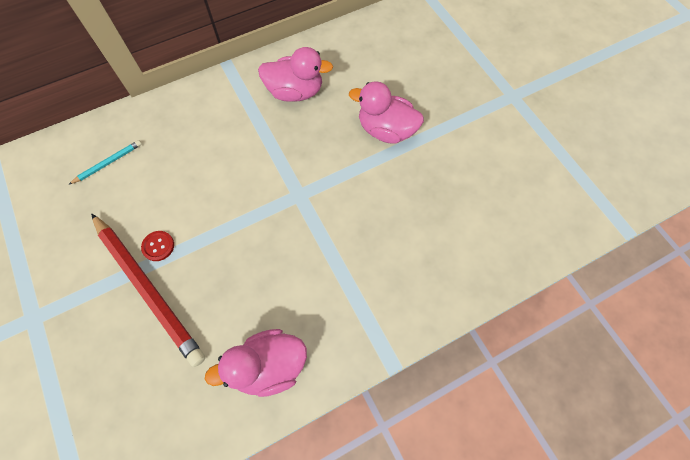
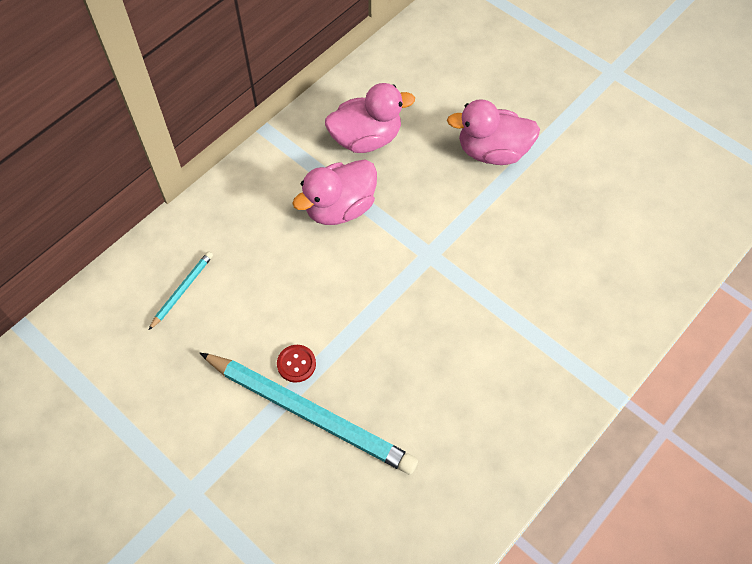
camera: 20 degrees left, 5 degrees down
red pencil [91,213,205,367] -> turquoise pencil [200,353,418,475]
pink duck [205,329,307,397] -> pink duck moved to [292,159,377,225]

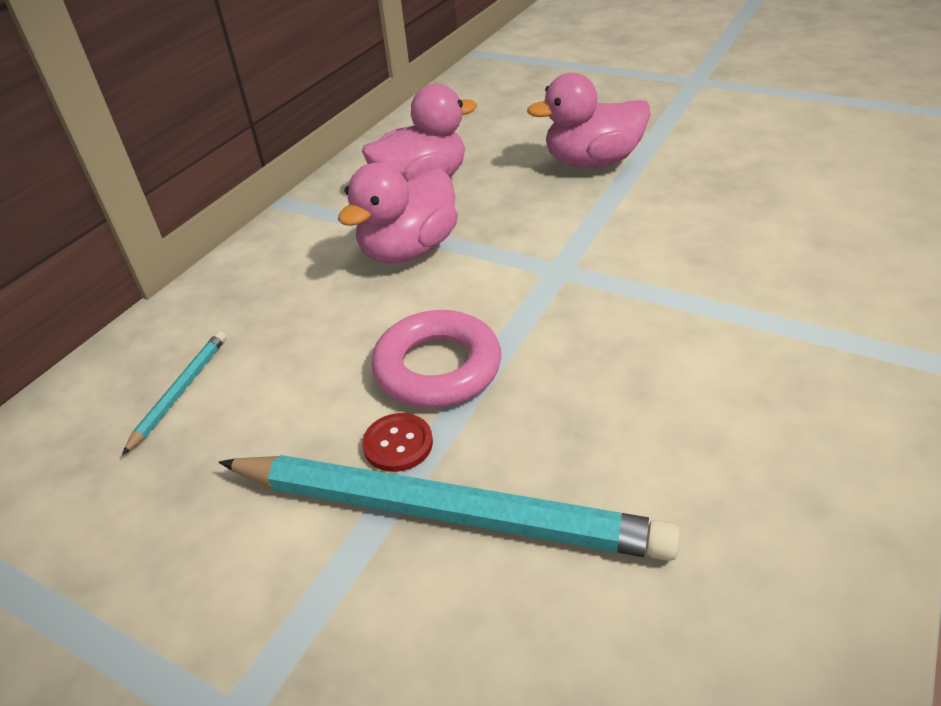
camera: 10 degrees left, 20 degrees down
none -> pink ring [371,310,501,408]

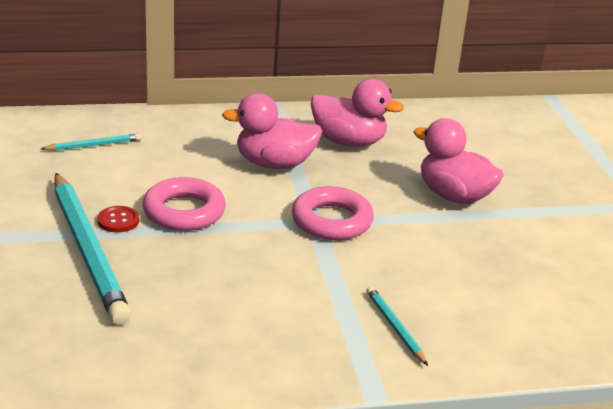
camera: 45 degrees right, 10 degrees down
none -> pink ring [292,186,374,240]
none -> turquoise pencil [366,286,428,366]

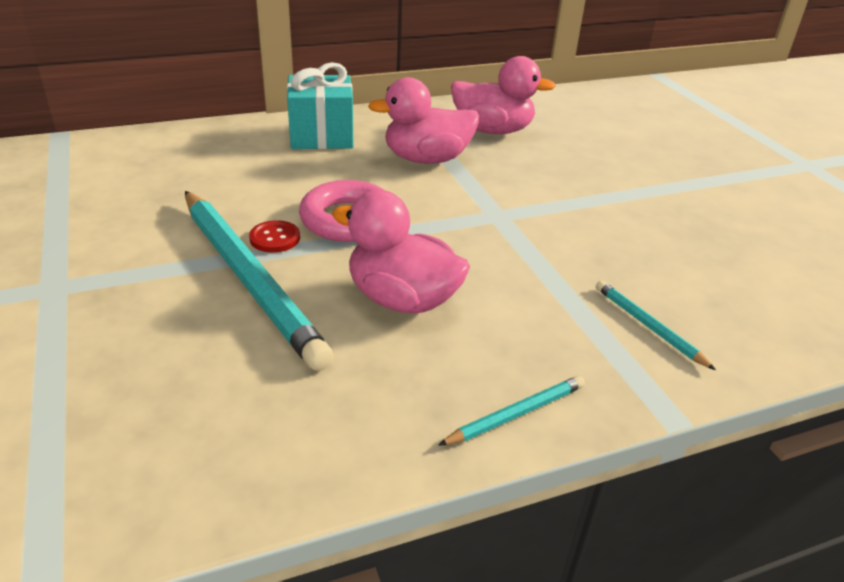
camera: 10 degrees left, 5 degrees up
turquoise pencil [41,133,141,151] -> turquoise pencil moved to [438,376,585,446]
pink ring [292,186,374,240] -> none
pink duck [414,118,504,204] -> pink duck moved to [332,190,470,314]
none -> turquoise gift [287,62,353,149]

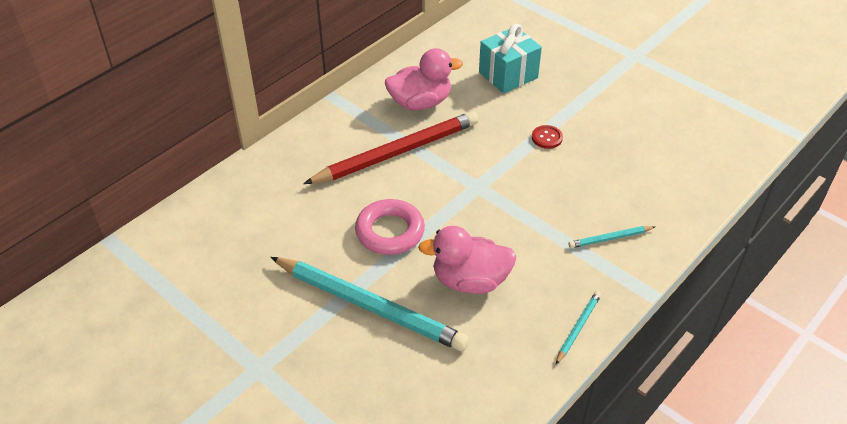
camera: 25 degrees left, 10 degrees up
red button [249,220,300,253] -> red button moved to [532,125,563,149]
turquoise gift [287,62,353,149] -> turquoise gift moved to [479,24,542,94]
pink duck [368,77,479,164] -> red pencil [303,111,478,184]
turquoise pencil [596,280,716,370] -> turquoise pencil turned 45 degrees counterclockwise [568,226,656,248]

